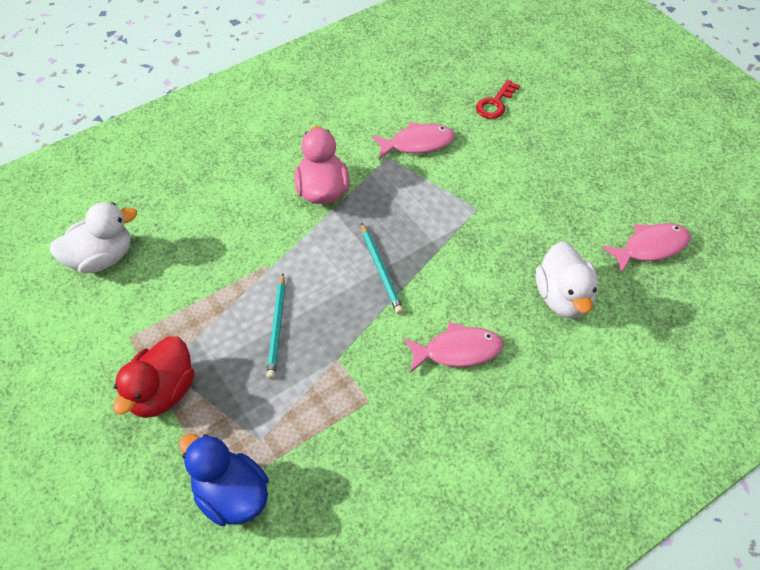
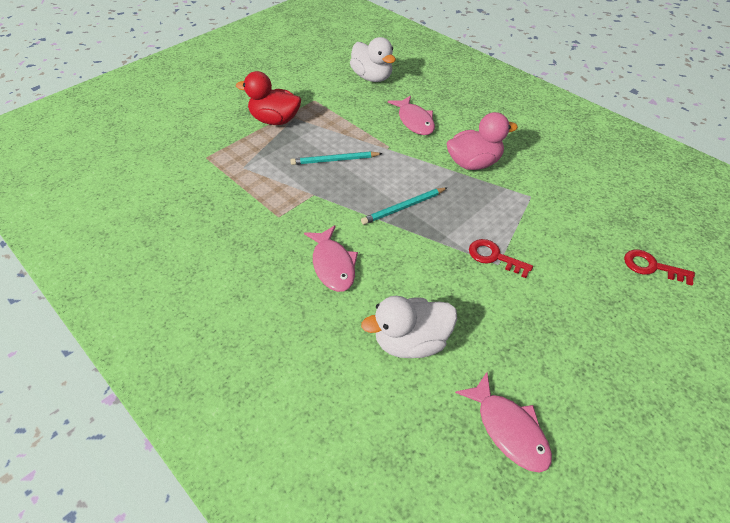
camera: 80 degrees right, 5 degrees down
blue duck [179,434,269,526] -> none
pink fish [372,122,455,160] -> pink fish moved to [388,95,435,135]
none -> red key [469,239,533,278]

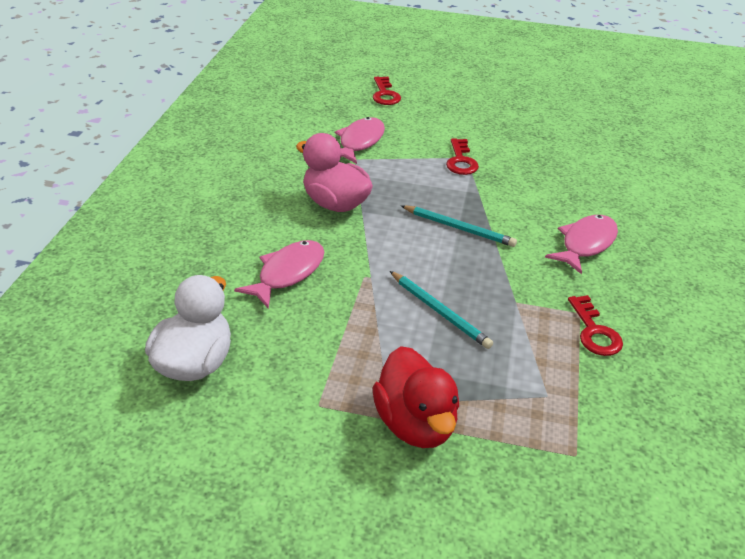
camera: 125 degrees left, 10 degrees down
white duck [361,296,457,358] -> none
pink fish [455,372,552,473] -> pink fish moved to [335,117,385,164]
none -> red key [568,295,623,356]

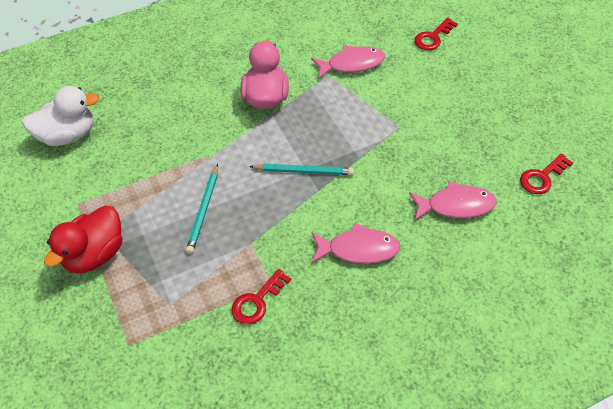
camera: 55 degrees right, 15 degrees up
pink fish [234,240,324,308] -> pink fish moved to [409,181,497,220]
turquoise pencil [401,205,517,247] -> turquoise pencil turned 75 degrees counterclockwise [249,164,354,175]
red key [446,138,479,175] -> red key moved to [520,153,573,194]

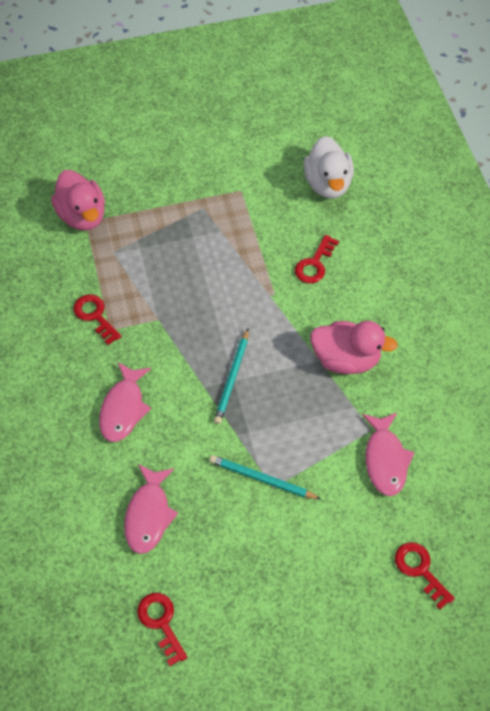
camera: 100 degrees right, 5 degrees up
red duck [44,206,122,273] -> none
turquoise pencil [186,164,218,254] -> turquoise pencil moved to [209,455,321,499]
none -> pink duck [51,170,105,231]
none -> red key [295,235,339,283]

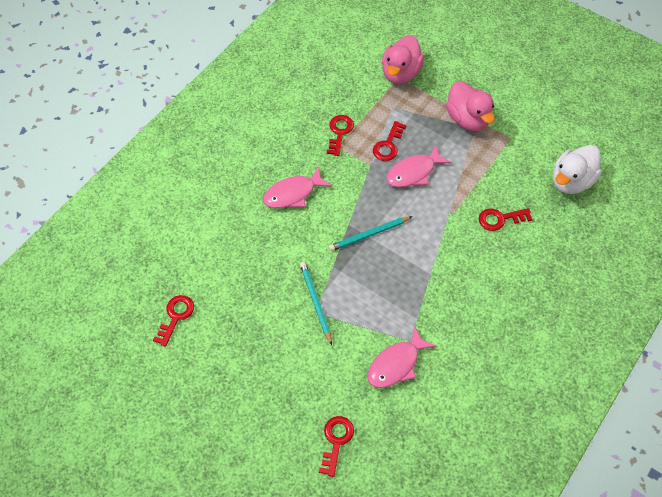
camera: 50 degrees right, 0 degrees up
pink fish [124,464,178,554] -> pink fish moved to [386,144,452,187]
pink duck [310,321,398,374] -> pink duck moved to [446,81,495,131]
none -> red key [373,121,407,161]

